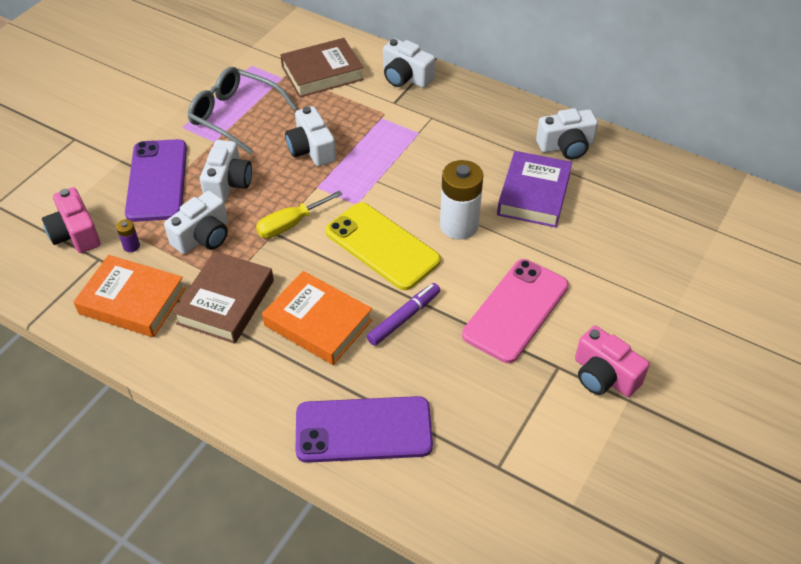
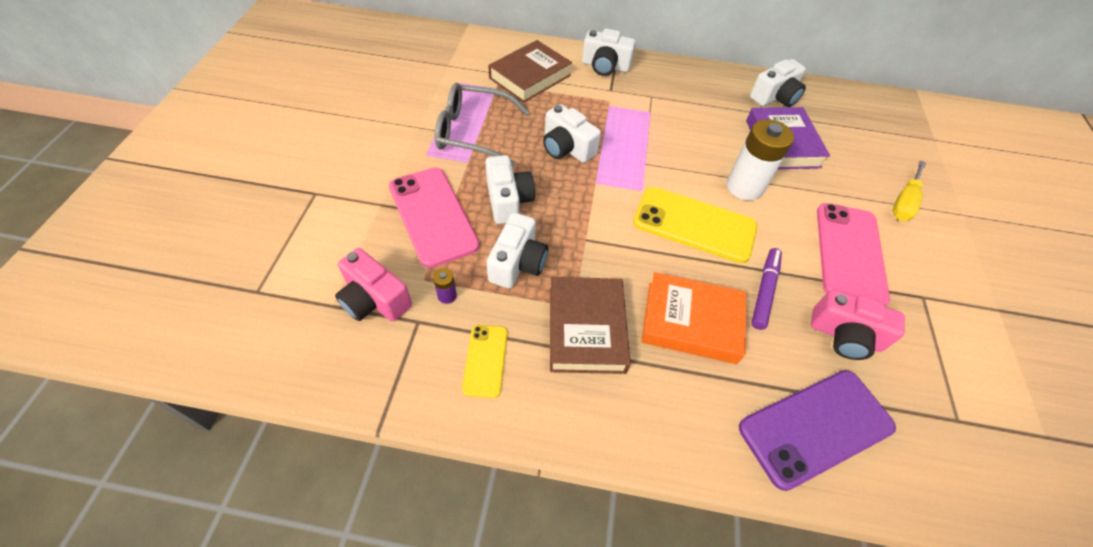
camera: 25 degrees left, 5 degrees up
orange book [74,255,186,337] -> yellow phone [462,325,508,398]
purple phone [125,139,187,222] -> pink phone [389,168,480,268]
yellow screwdriver [256,190,343,238] -> yellow screwdriver moved to [892,160,926,221]
pink camera [575,326,650,397] -> pink camera moved to [811,289,905,360]

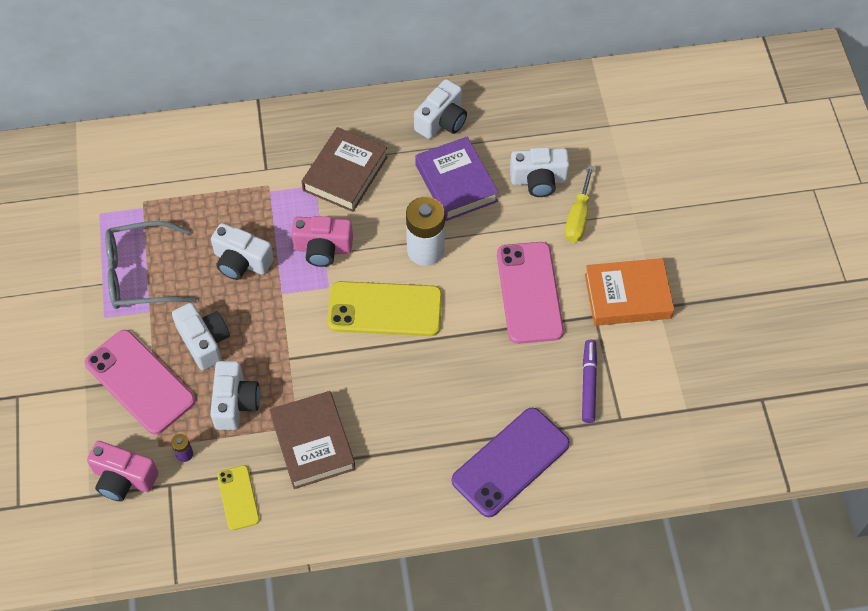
camera: 15 degrees left, 5 degrees up
brown book [488,40,572,103] -> brown book moved to [301,127,388,212]
white camera [582,28,636,76] -> white camera moved to [510,147,570,197]
orange book [641,272,746,364] -> orange book moved to [585,258,674,326]
purple marker [751,248,782,330] -> purple marker moved to [582,340,597,423]
pink camera [811,289,905,360] -> pink camera moved to [291,216,353,267]

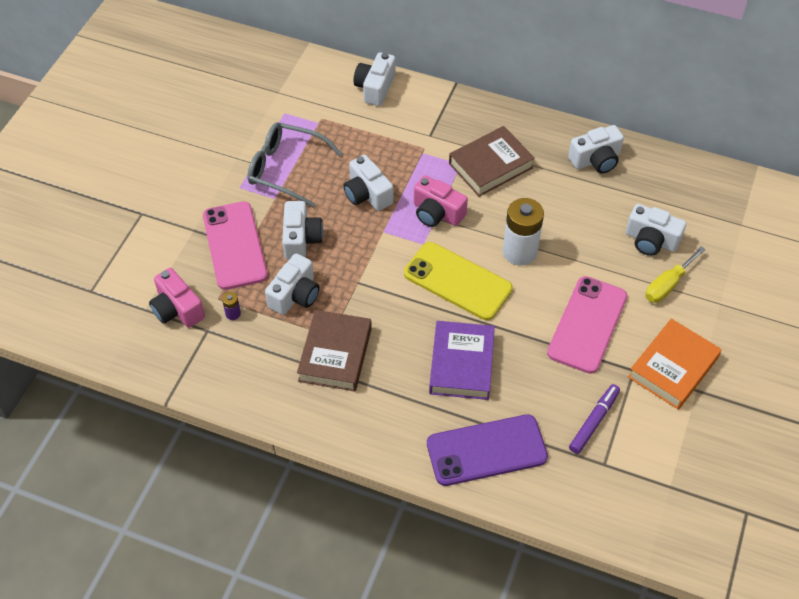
camera: 30 degrees right, 5 degrees down
yellow phone [217,465,260,530] -> none
purple book [415,137,499,221] -> purple book moved to [429,321,495,400]
orange book [585,258,674,326] -> orange book turned 75 degrees counterclockwise [628,319,722,410]
none -> white camera [354,52,396,106]

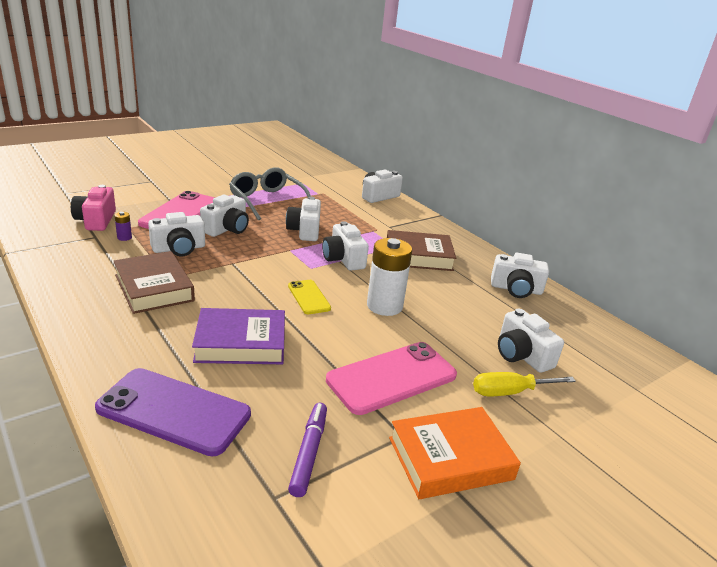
camera: 30 degrees right, 25 degrees down
brown book [297,310,372,392] -> brown book turned 75 degrees counterclockwise [114,251,195,314]
yellow phone [404,242,513,320] -> yellow phone [288,280,331,314], size x0.53
pink camera [414,175,468,227] -> white camera [322,221,369,271]
purple book [429,321,495,400] -> purple book turned 45 degrees clockwise [192,308,285,364]
purple marker [569,384,620,454] -> purple marker turned 60 degrees counterclockwise [288,403,327,497]

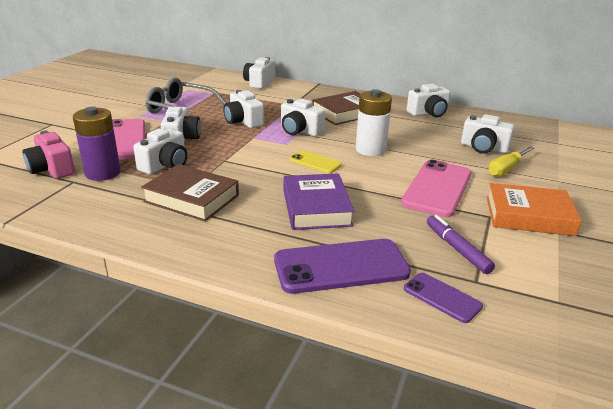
camera: 30 degrees left, 0 degrees up
purple battery [114,212,132,241] -> purple battery [73,106,121,181], size x2.37
purple book [192,308,285,364] -> purple book turned 60 degrees counterclockwise [283,173,354,230]
orange book [389,407,521,499] -> orange book turned 60 degrees clockwise [487,183,582,236]
none -> purple phone [404,273,483,323]

